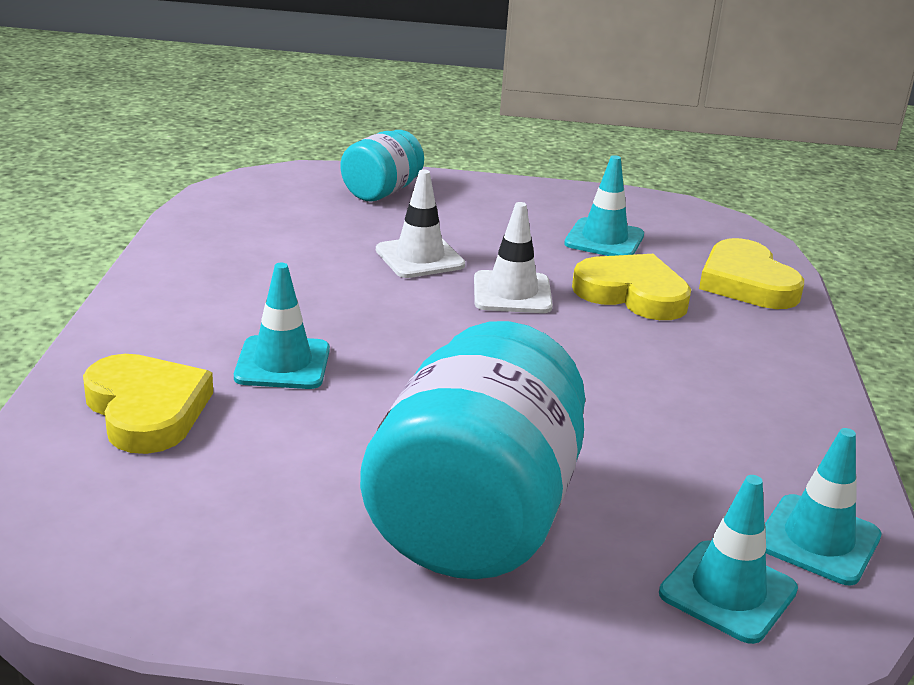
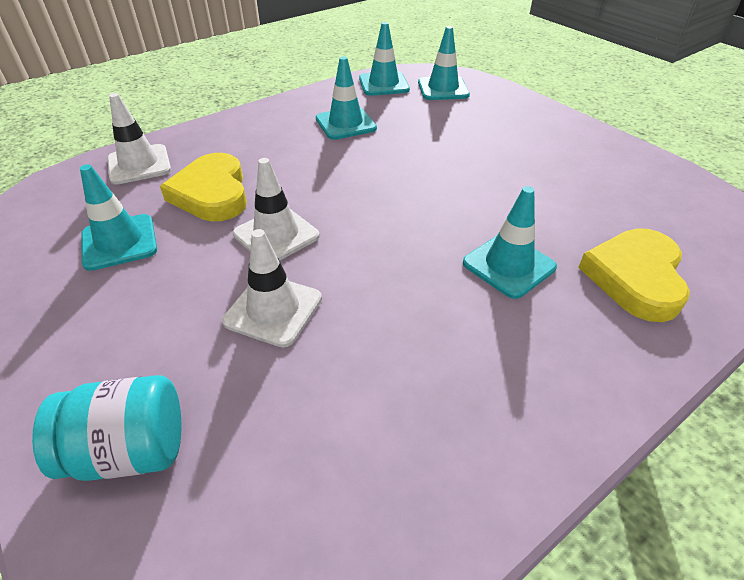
camera: 130 degrees left, 15 degrees up
turquoise jar [360,321,585,579] -> none
yellow heart [699,238,804,309] -> white traffic cone [107,93,171,185]
none -> turquoise traffic cone [316,56,377,140]

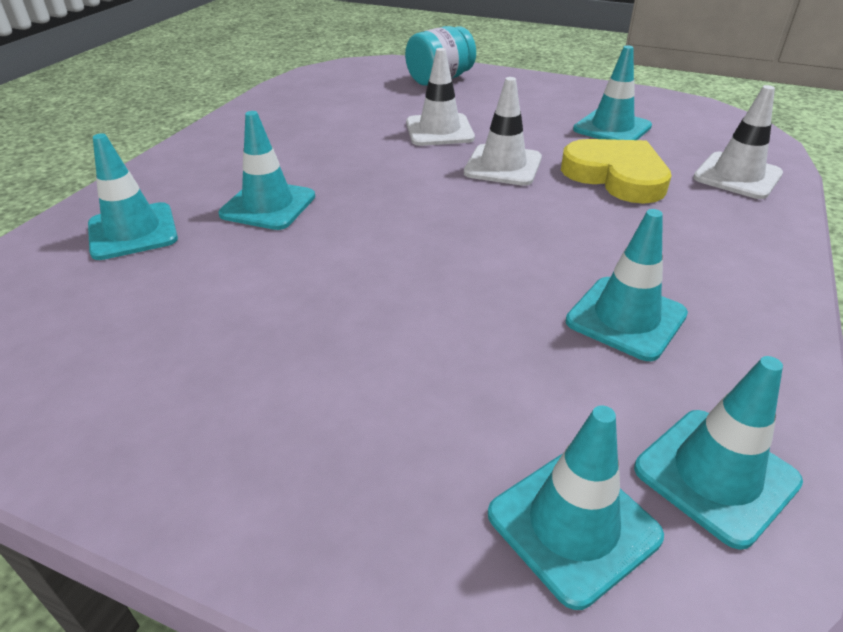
camera: 150 degrees right, 5 degrees down
yellow heart [578,228,690,322] -> turquoise traffic cone [88,133,178,260]

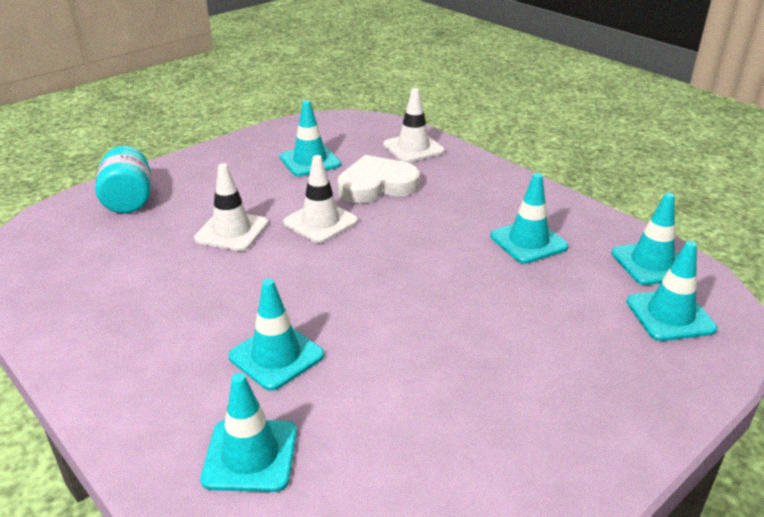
camera: 65 degrees left, 5 degrees down
yellow heart [561,139,671,204] -> white heart [337,155,420,203]

